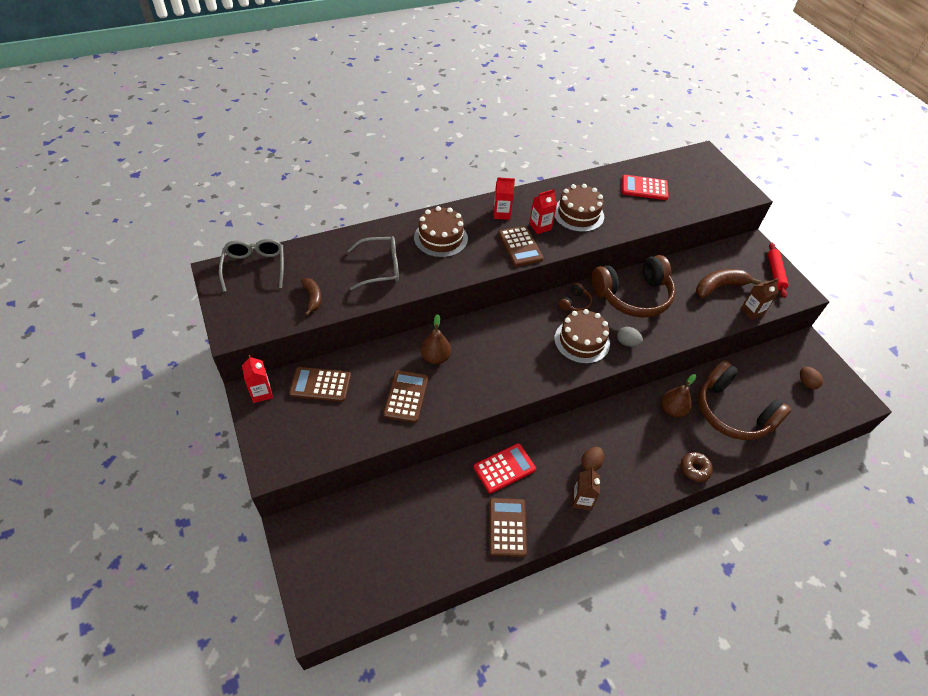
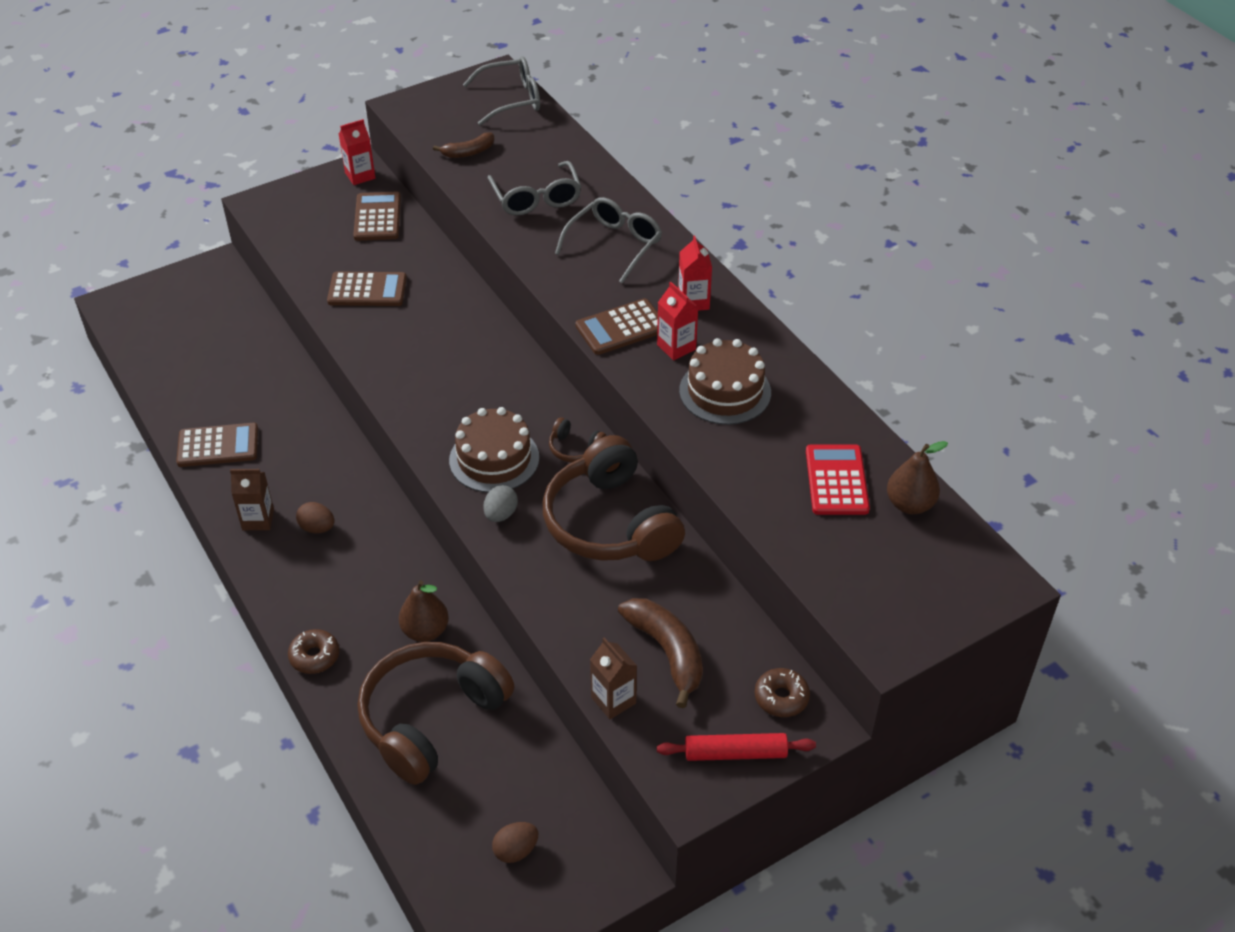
camera: 85 degrees right, 5 degrees down
brown cake [414,206,468,258] -> grey glasses [555,197,662,283]
brown pear [421,314,451,365] -> brown pear moved to [887,441,948,514]
red calculator [473,443,536,493] -> none
none -> brown donut [755,668,810,717]

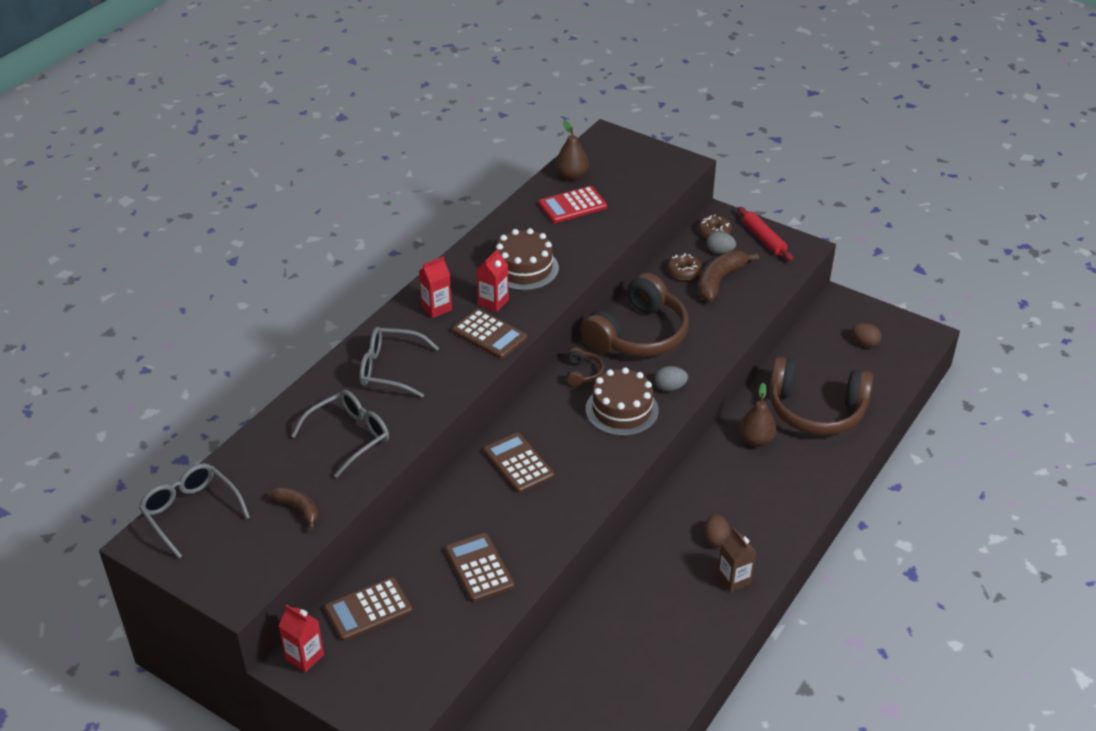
camera: 115 degrees left, 5 degrees down
brown calculator [176,423,258,467] -> brown calculator moved to [483,433,554,493]
brown donut [288,629,339,674] -> brown donut moved to [667,253,702,280]
brown carton [590,638,637,719] -> none
none -> grey egg [707,231,736,254]

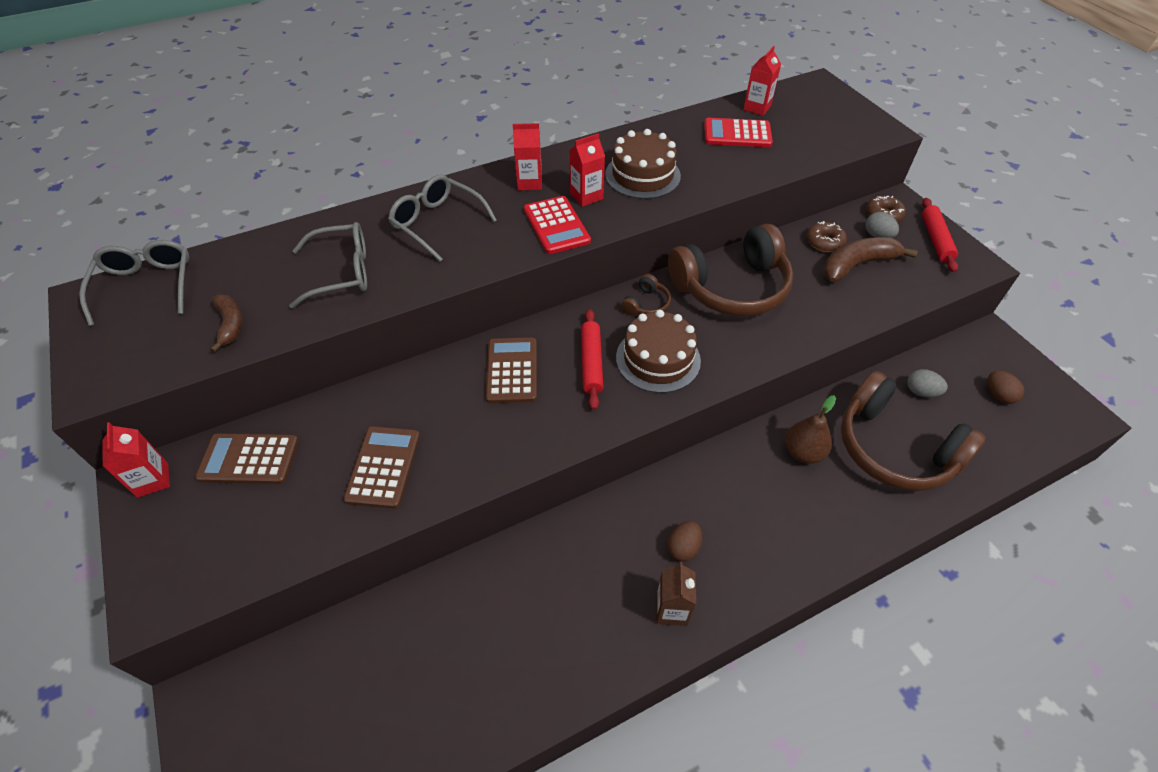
camera: 30 degrees right, 10 degrees up
brown calculator [452,309,527,359] -> red calculator [524,196,591,254]
brown pear [555,121,589,181] -> red carton [743,46,781,116]
grey egg [655,366,688,391] -> grey egg moved to [907,369,948,397]
none -> red rolling pin [581,309,603,410]

